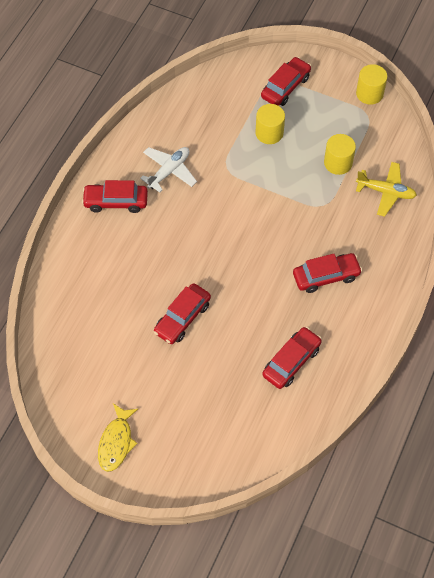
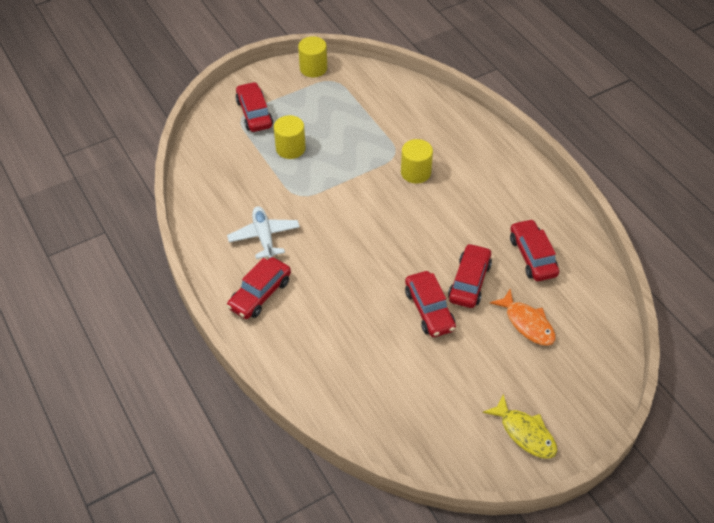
camera: 55 degrees left, 10 degrees down
red car [293,253,362,293] -> red car moved to [448,243,492,308]
yellow cylinder [324,134,356,175] -> yellow cylinder moved to [401,139,433,184]
yellow plane [356,162,417,217] -> none
none -> orange fish [490,289,556,346]

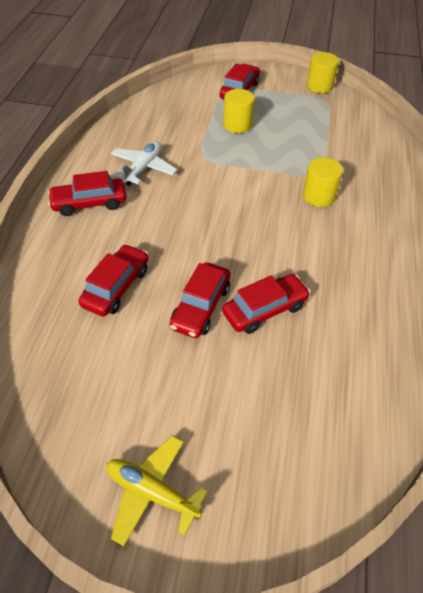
camera: 40 degrees right, 0 degrees up
yellow fish [483,394,557,459] -> yellow plane [106,436,208,547]
orange fish [490,289,556,346] -> none
red car [510,219,559,281] -> red car moved to [79,244,148,317]

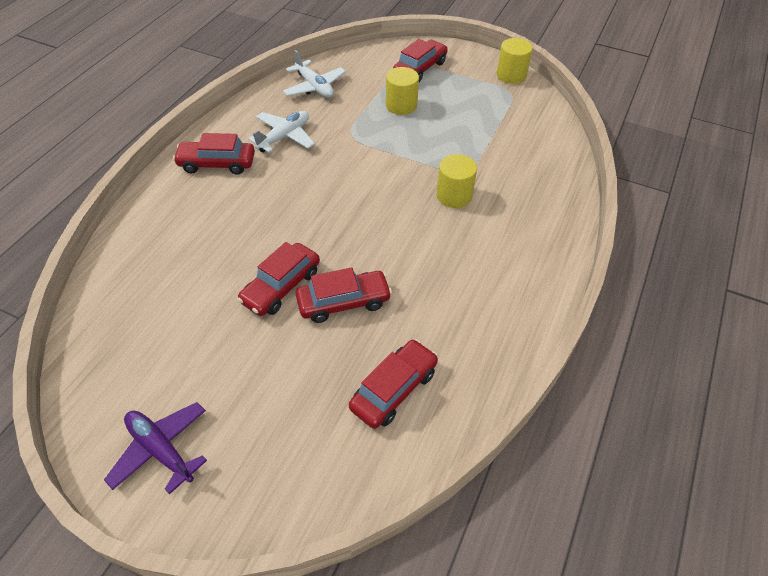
camera: 15 degrees right, 0 degrees up
red car [79,244,148,317] -> red car moved to [349,339,438,429]
yellow plane [106,436,208,547] -> purple plane [104,402,207,494]
none -> white plane [283,50,346,98]

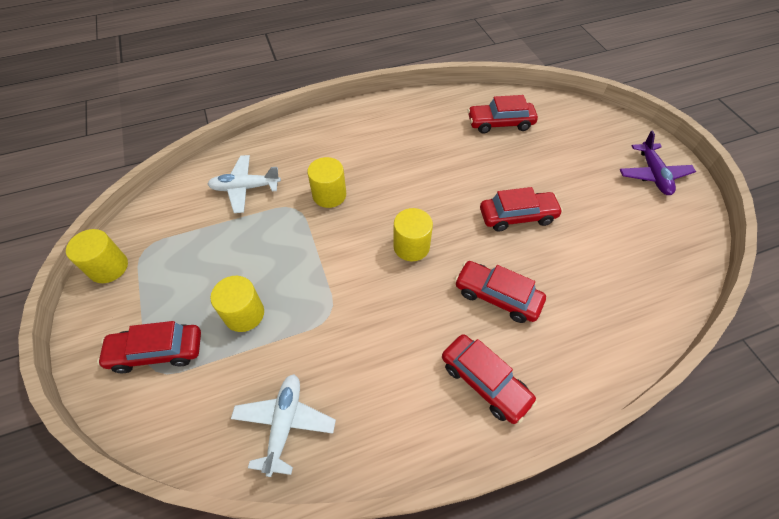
camera: 135 degrees left, 5 degrees up
white plane [248,111,315,152] -> white plane moved to [207,155,281,213]
red car [296,267,392,323] -> red car moved to [455,261,546,323]
none -> yellow cylinder [393,208,433,261]

